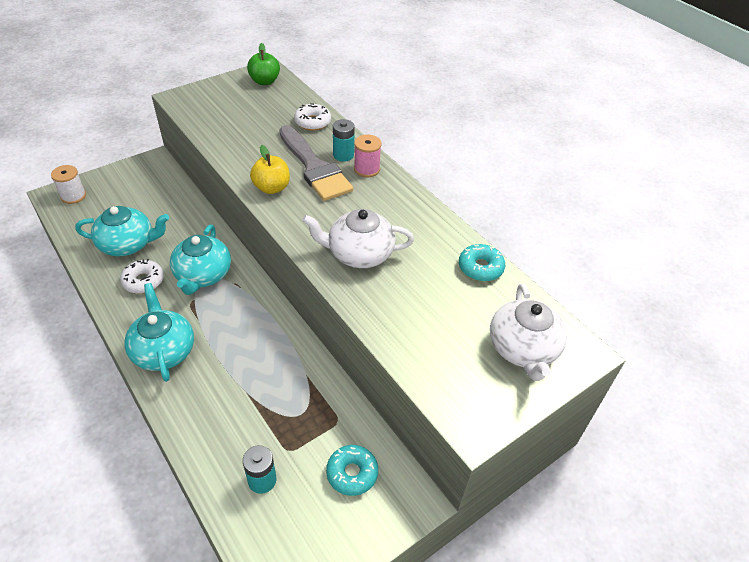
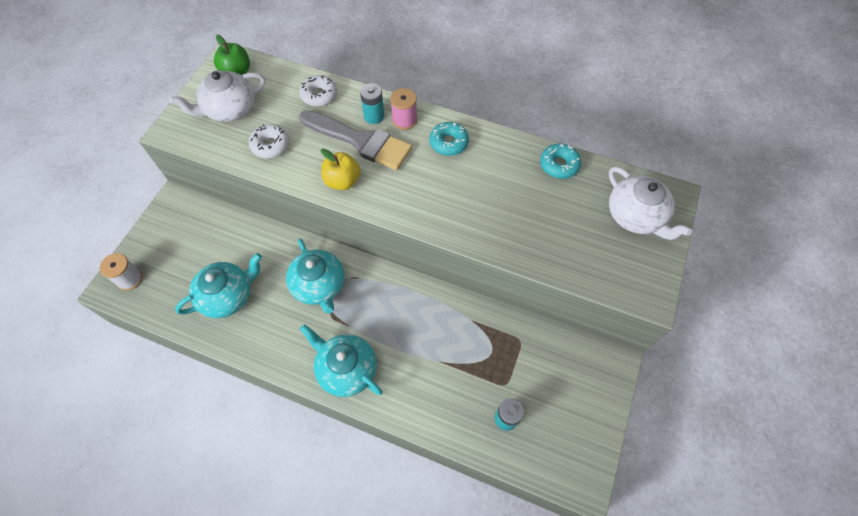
camera: 30 degrees left, 15 degrees up
white donut [120,259,164,294] -> white donut moved to [249,124,289,158]
white teapot [302,209,414,268] -> white teapot moved to [170,70,265,122]
turquoise donut [326,445,378,496] -> turquoise donut moved to [429,122,469,156]

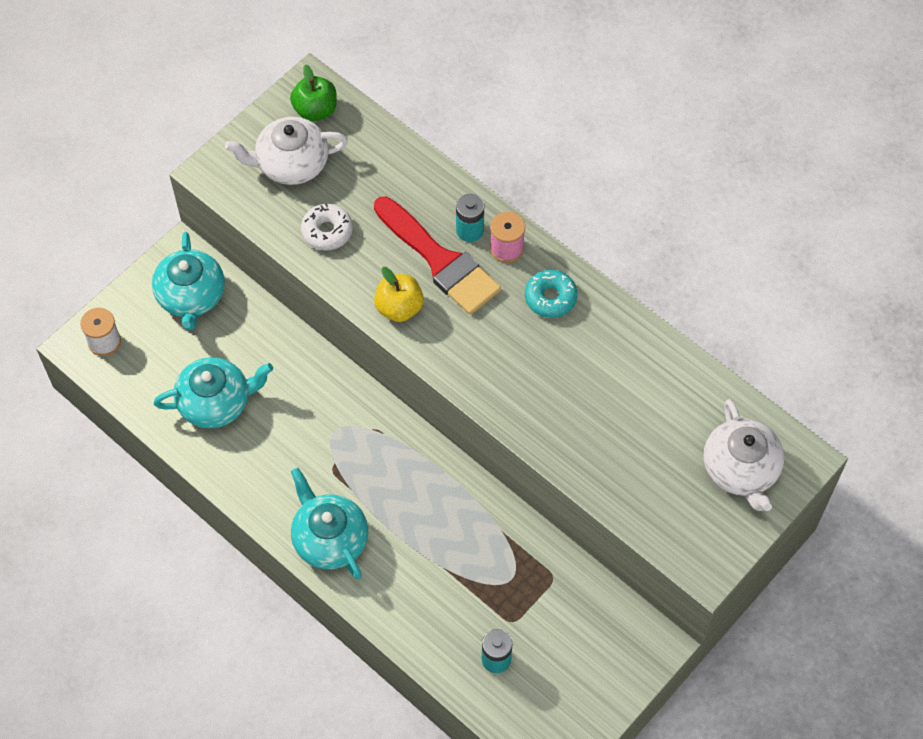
camera: 20 degrees right, 0 degrees up
turquoise teapot [286,239,344,314] -> turquoise teapot moved to [152,232,225,330]
white donut [299,75,337,107] -> none
grey brush [299,110,412,170] -> red brush [374,196,501,315]
turquoise donut [540,144,581,179] -> none

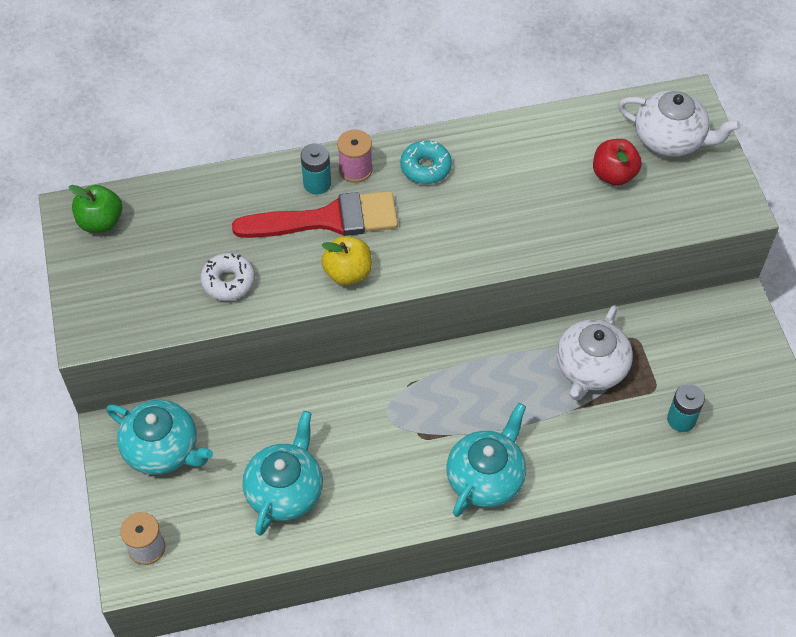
camera: 55 degrees left, 5 degrees down
white teapot [225,117,348,185] -> white teapot moved to [556,305,633,400]
turquoise teapot [291,468,368,579] -> turquoise teapot turned 120 degrees clockwise [447,403,526,517]
none -> red apple [593,139,642,186]

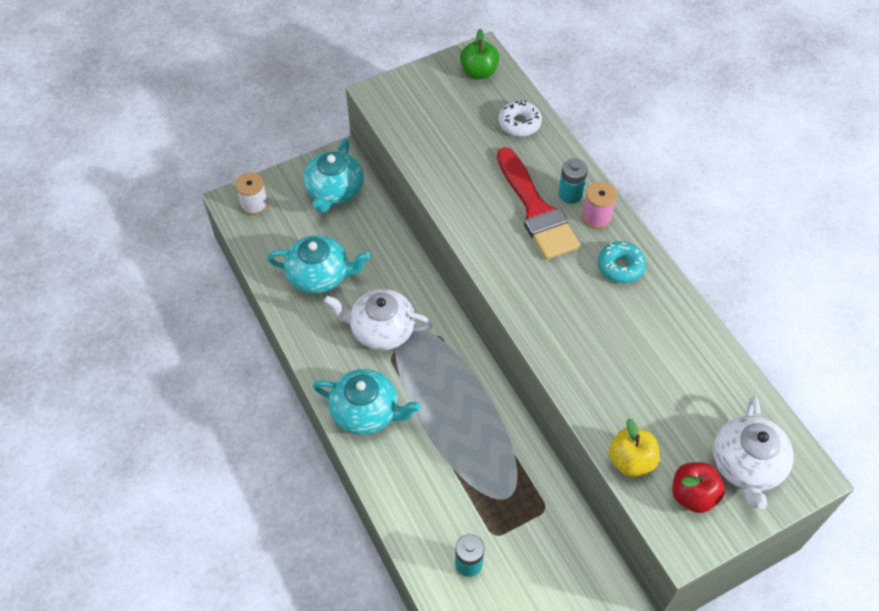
camera: 75 degrees right, 0 degrees up
white donut [200,253,255,301] -> white donut moved to [498,100,542,137]
yellow apple [321,236,372,285] -> yellow apple moved to [609,419,660,477]
white teapot [556,305,633,400] -> white teapot moved to [324,289,433,351]
red apple [593,139,642,186] -> red apple moved to [672,462,725,513]

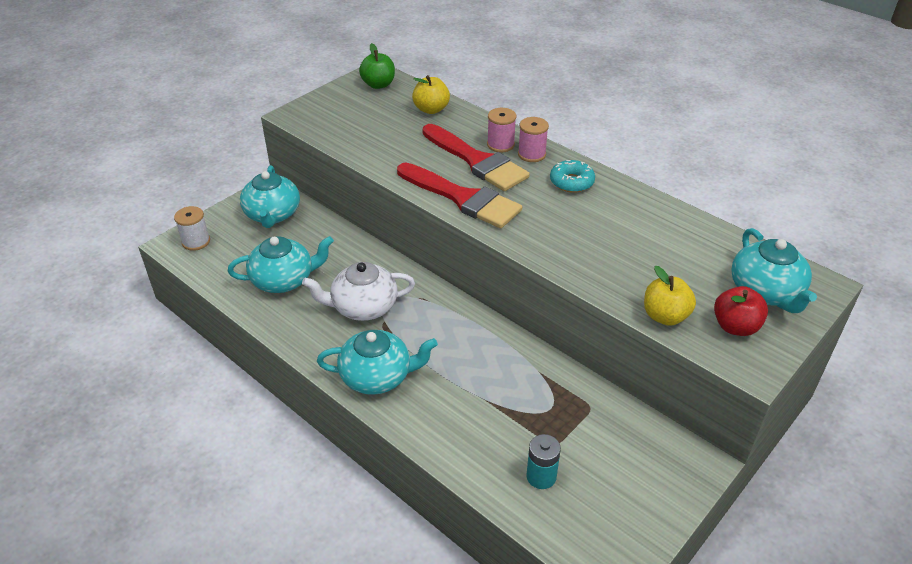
camera: 20 degrees left, 15 degrees down
white donut [498,100,542,137] -> yellow apple [412,75,450,114]
turquoise battery [558,158,588,204] -> pink spool [487,108,516,152]
white teapot [713,396,794,509] -> turquoise teapot [731,228,817,313]
none -> red brush [397,163,522,228]

